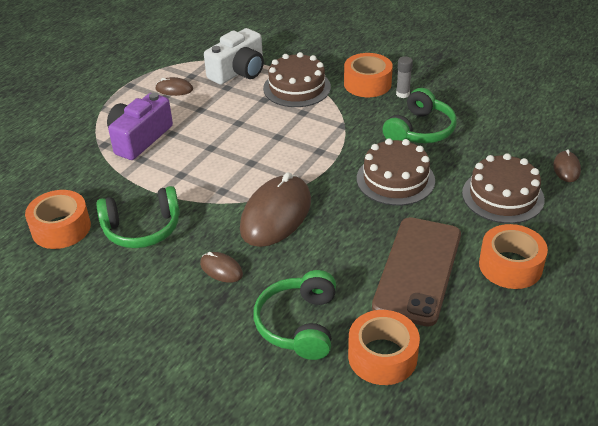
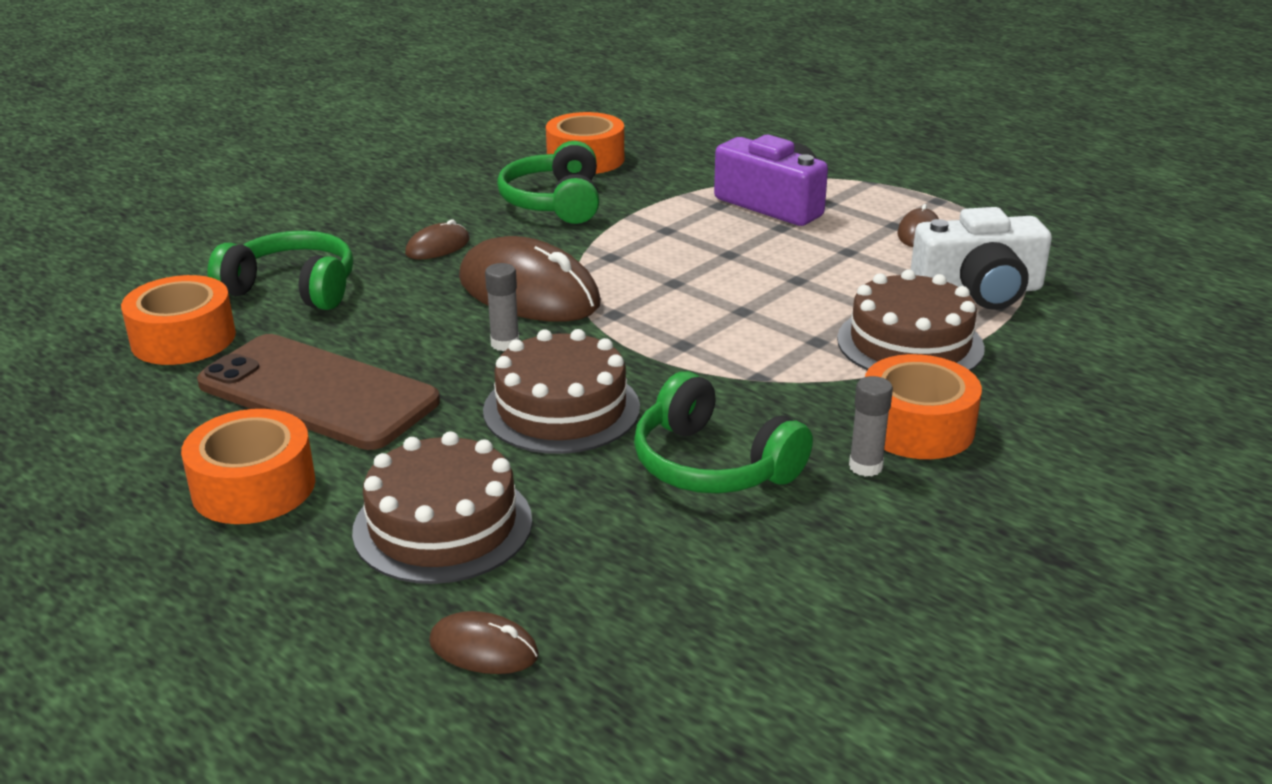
camera: 100 degrees right, 10 degrees down
white camera [204,28,264,85] -> white camera turned 60 degrees counterclockwise [911,207,1052,310]
none -> grey glue stick [485,263,519,351]

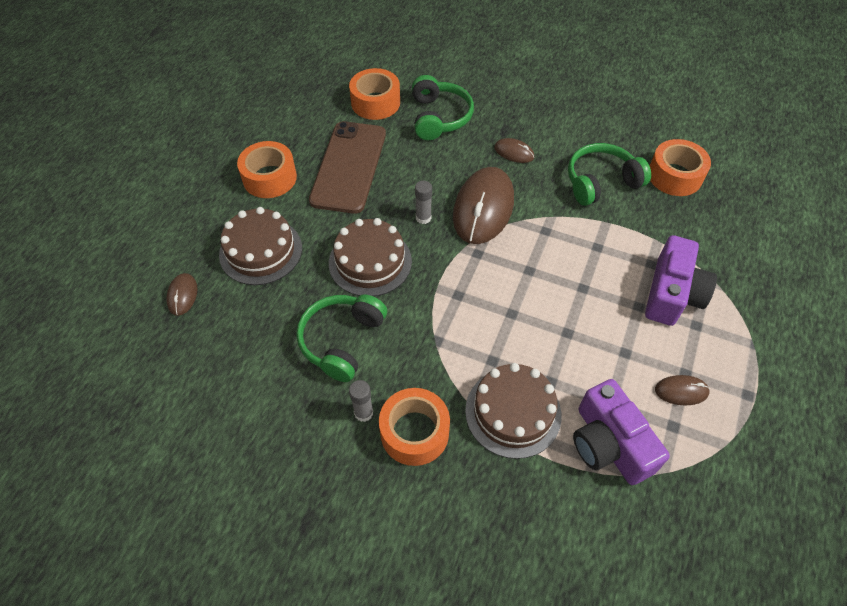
camera: 70 degrees right, 25 degrees up
white camera [911,207,1052,310] -> purple camera [573,379,670,485]

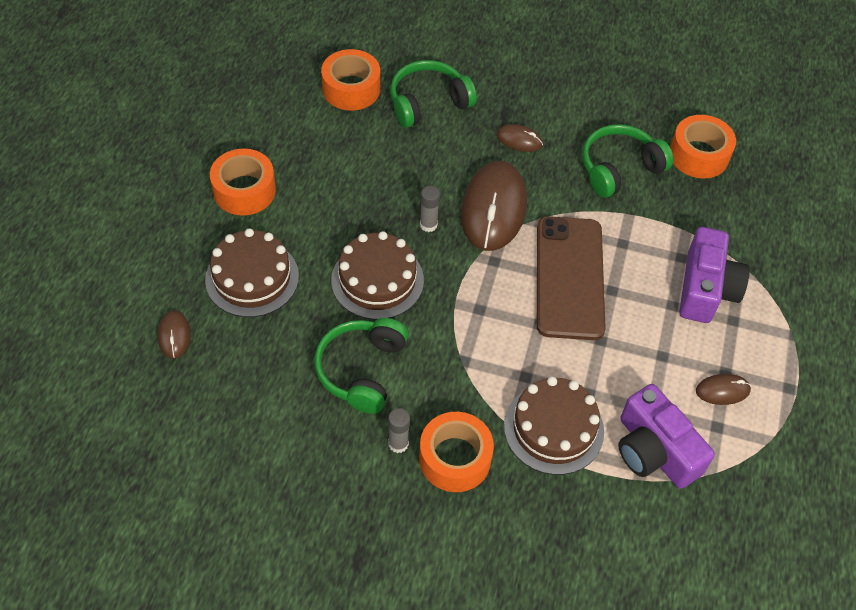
camera: 10 degrees left, 0 degrees up
brown phone [309,121,386,214] -> brown phone moved to [537,216,606,340]
green headphones [412,75,474,140] -> green headphones turned 105 degrees counterclockwise [390,60,477,128]

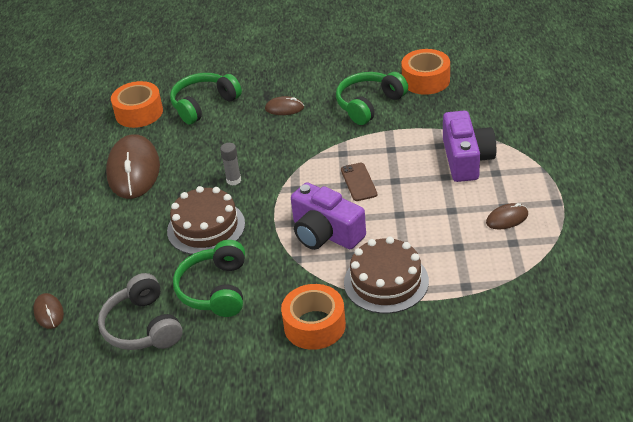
camera: 10 degrees left, 15 degrees down
brown cake [205,228,299,317] -> none
orange tape [210,149,276,216] -> none
grey glue stick [388,408,410,453] -> none
brown mouse [461,161,527,251] -> brown mouse moved to [106,134,160,199]
brown phone [537,216,606,340] -> brown phone [341,163,377,201], size x0.46
purple camera [618,384,715,489] -> purple camera moved to [291,182,366,250]
none -> grey headphones [98,273,183,350]

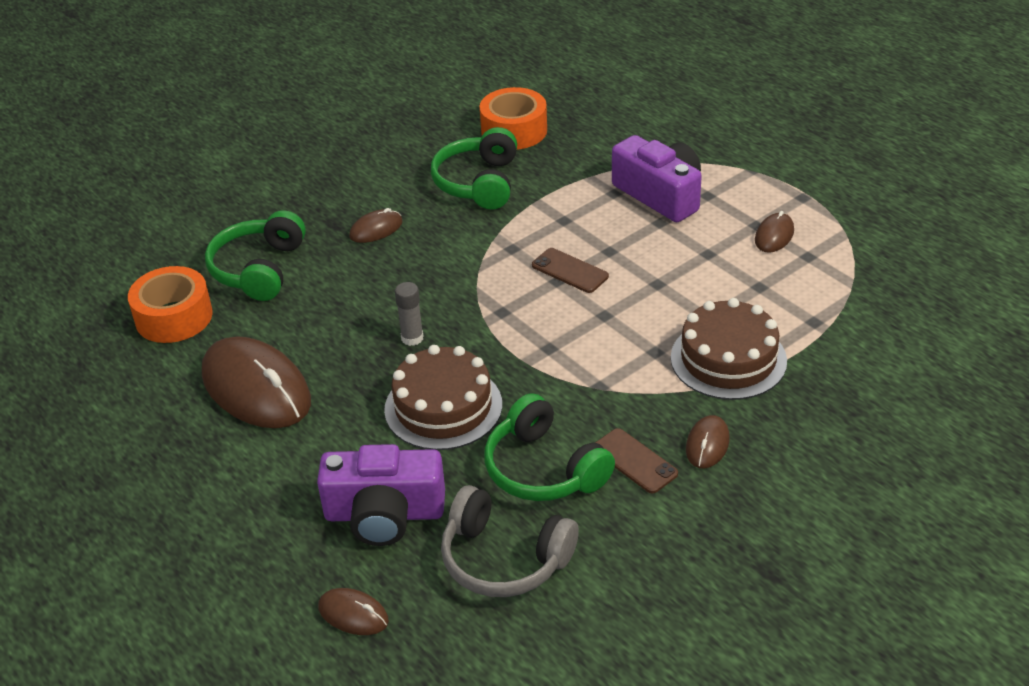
camera: 40 degrees left, 0 degrees up
orange tape [281,284,346,350] -> brown mouse [686,415,730,469]
purple camera [291,182,366,250] -> purple camera moved to [317,444,445,546]
none -> brown phone [595,428,678,493]

